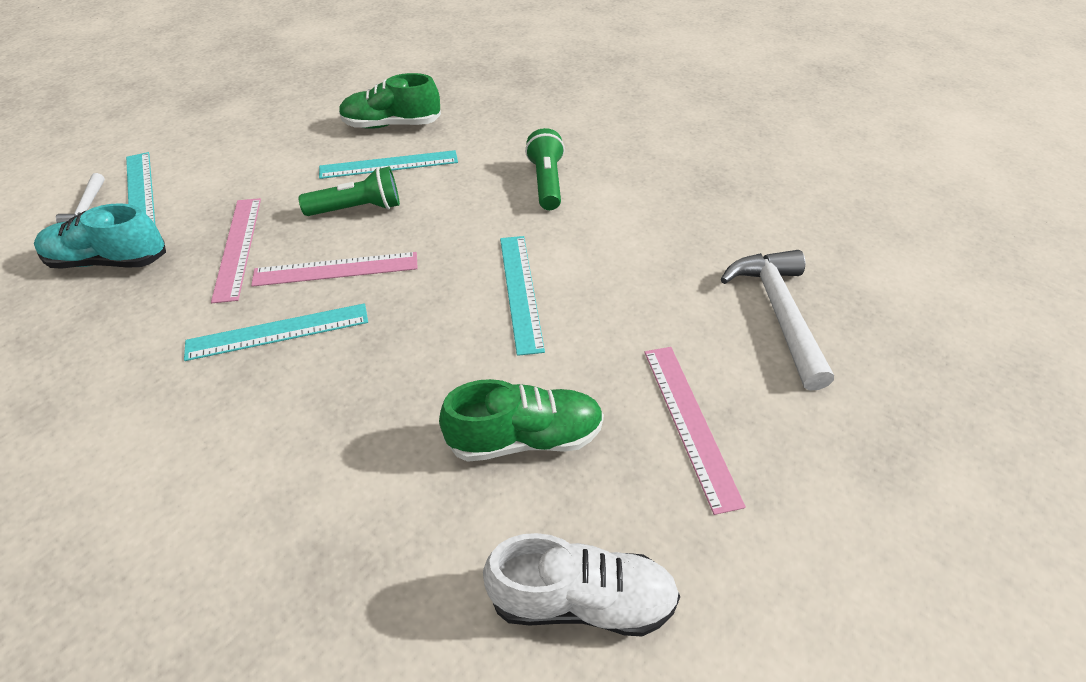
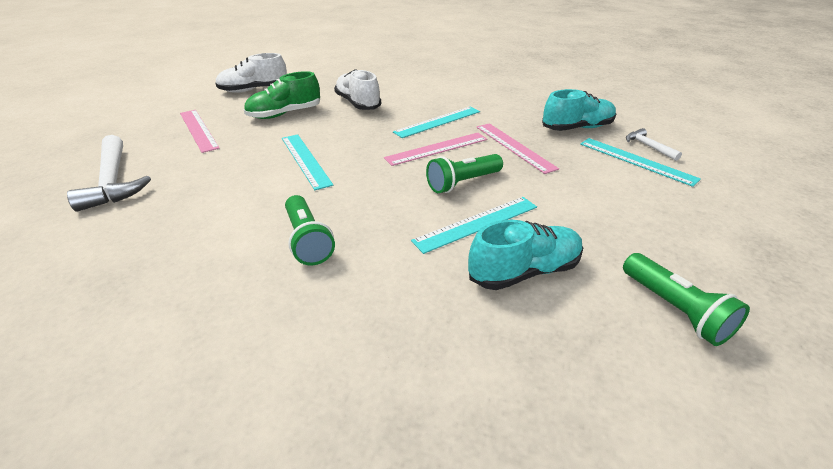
camera: 160 degrees right, 10 degrees down
green shoe [339,73,441,129] -> turquoise shoe [468,220,583,290]
none -> white shoe [334,69,381,110]
none -> green flashlight [623,253,750,346]

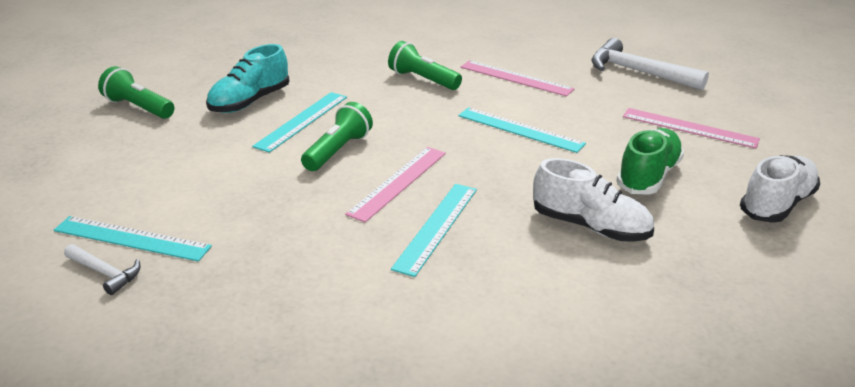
camera: 150 degrees right, 5 degrees down
pink ruler [477,123,559,174] -> pink ruler moved to [460,60,574,96]
turquoise shoe [542,89,616,131] -> none

